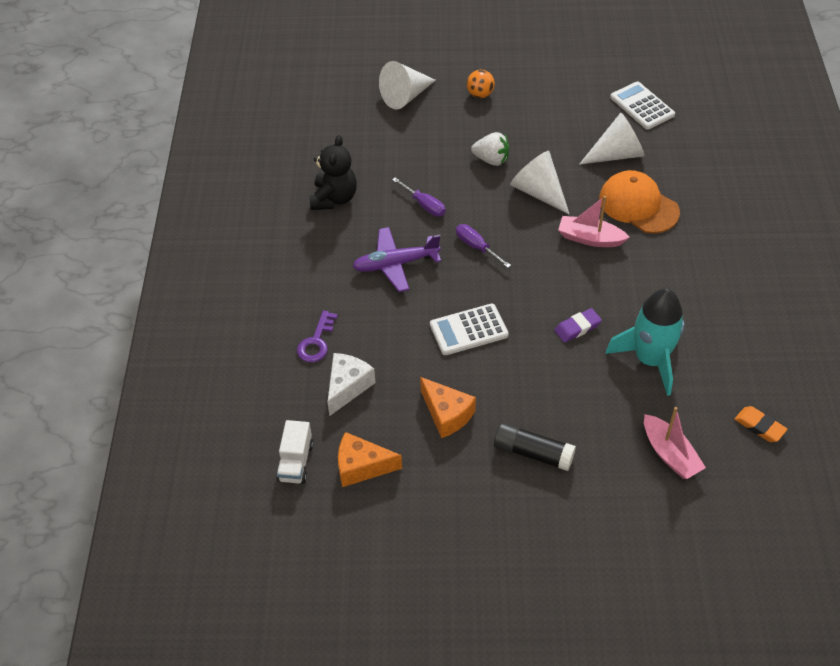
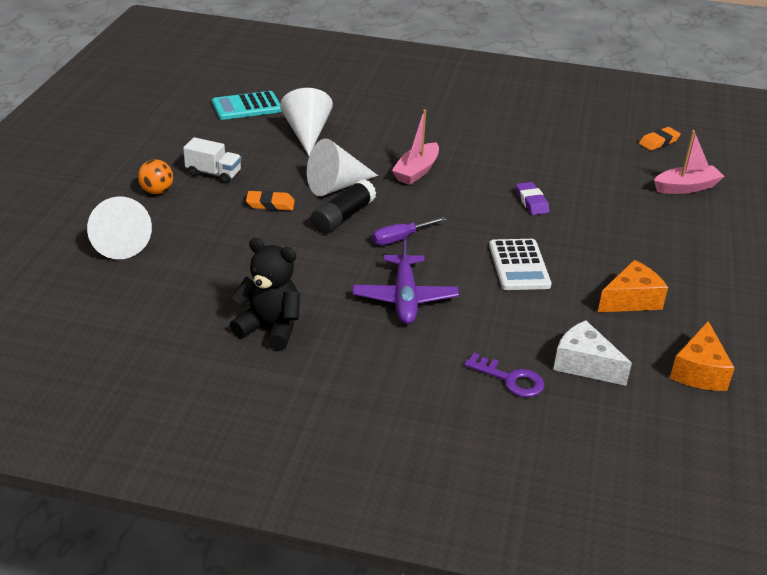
camera: 80 degrees left, 15 degrees down
white truck [277,420,313,484] -> white truck moved to [183,137,242,184]
purple screwdriver [392,178,446,217] -> none
white strawberry [471,132,509,166] -> orange eraser [246,190,295,211]
black glue stick [494,422,576,471] -> black glue stick moved to [311,179,376,234]
orange cap [599,170,680,234] -> none
turquoise rocket [606,289,684,396] -> none
white calculator [610,81,675,130] -> turquoise calculator [212,91,282,120]

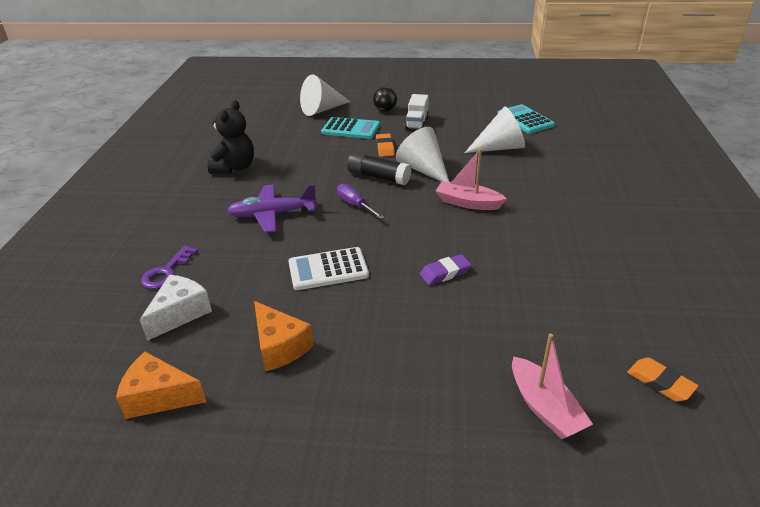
camera: 85 degrees right, 0 degrees up
orange ball [138,159,173,194] -> black ball [373,87,397,112]
none -> turquoise calculator [321,117,380,139]

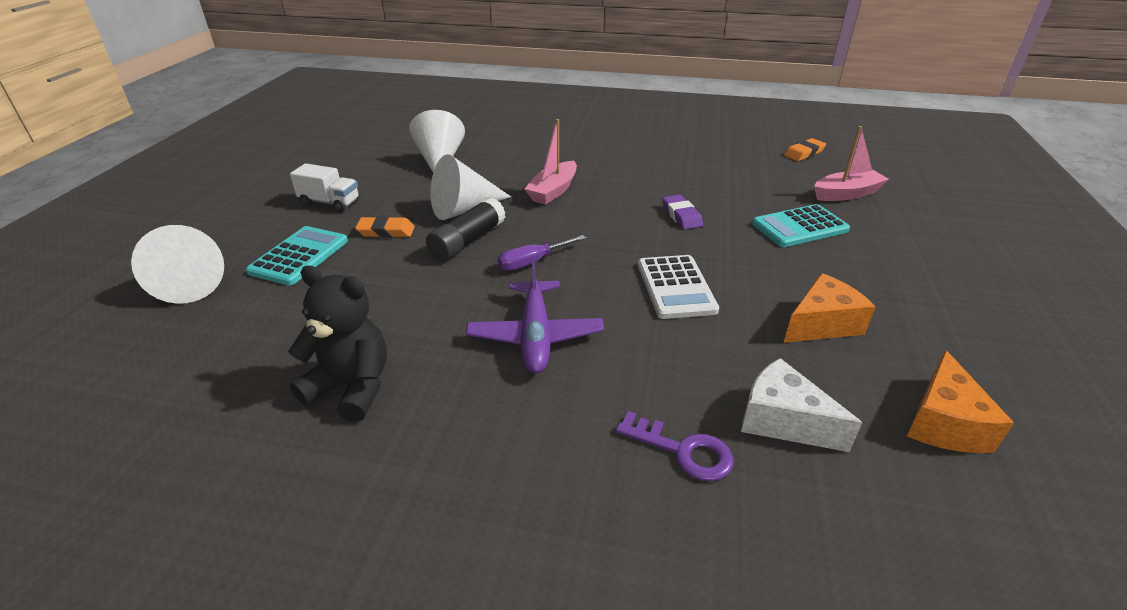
camera: 85 degrees left, 0 degrees up
black ball [373,87,397,112] -> none
turquoise calculator [497,104,555,134] -> turquoise calculator moved to [752,204,850,247]

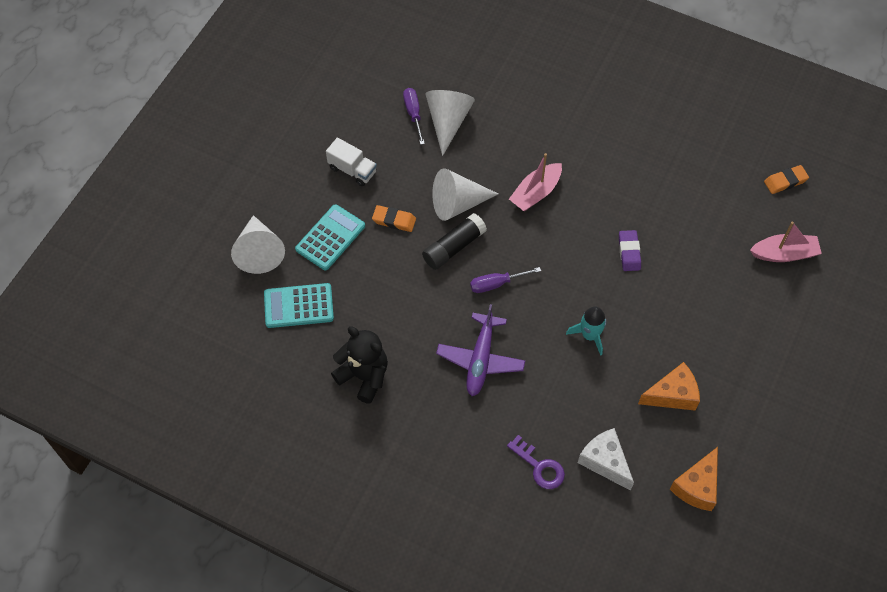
camera: 15 degrees right, 25 degrees up
white calculator [638,255,719,319] -> turquoise rocket [566,307,606,356]
turquoise calculator [752,204,850,247] -> turquoise calculator moved to [264,283,334,328]
none -> purple screwdriver [403,88,425,145]

